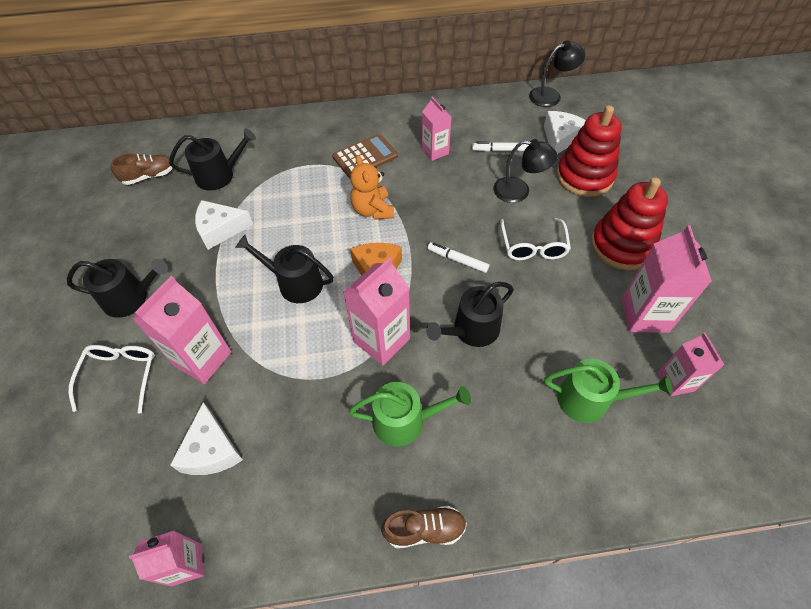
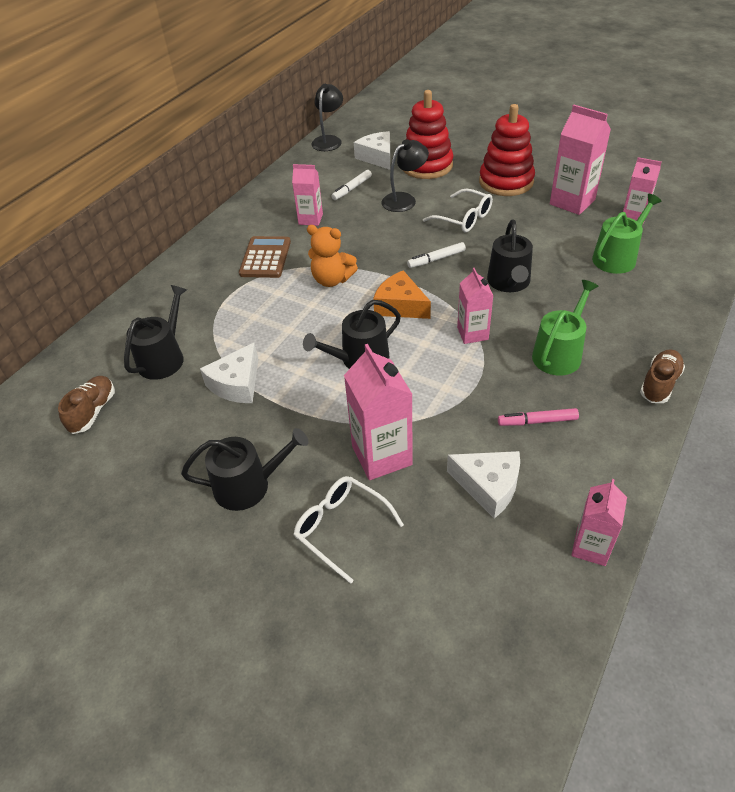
camera: 50 degrees left, 10 degrees down
black watering can [67,259,168,318] -> black watering can turned 45 degrees clockwise [181,428,309,511]
pink carton [343,257,410,366] -> pink carton [457,268,493,344], size x0.63
none -> pink marker [498,408,579,426]

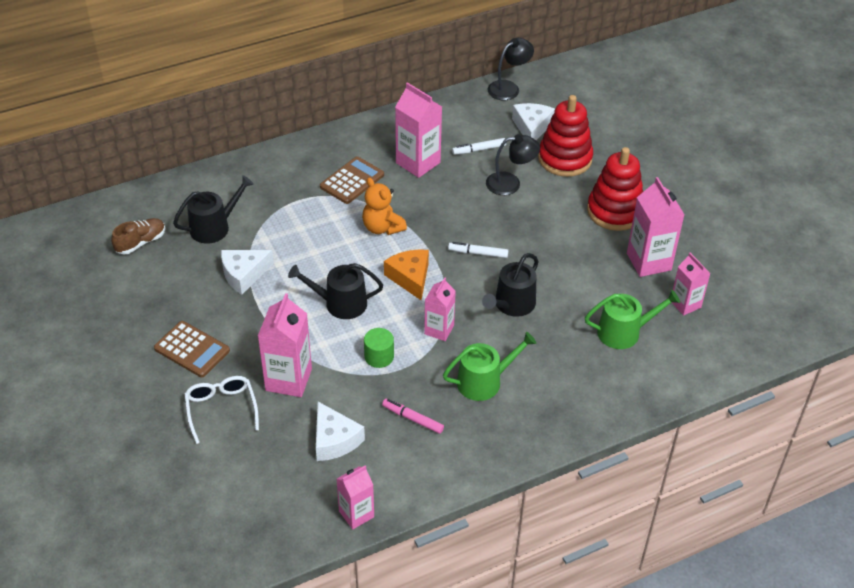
camera: 30 degrees right, 0 degrees up
black watering can [181,428,309,511] -> brown calculator [154,321,230,377]
pink carton [292,164,323,226] -> pink carton [395,82,442,178], size x1.59
white glasses [423,189,493,232] -> none
brown shoe [640,349,685,403] -> none
none -> green cylinder [364,328,394,368]

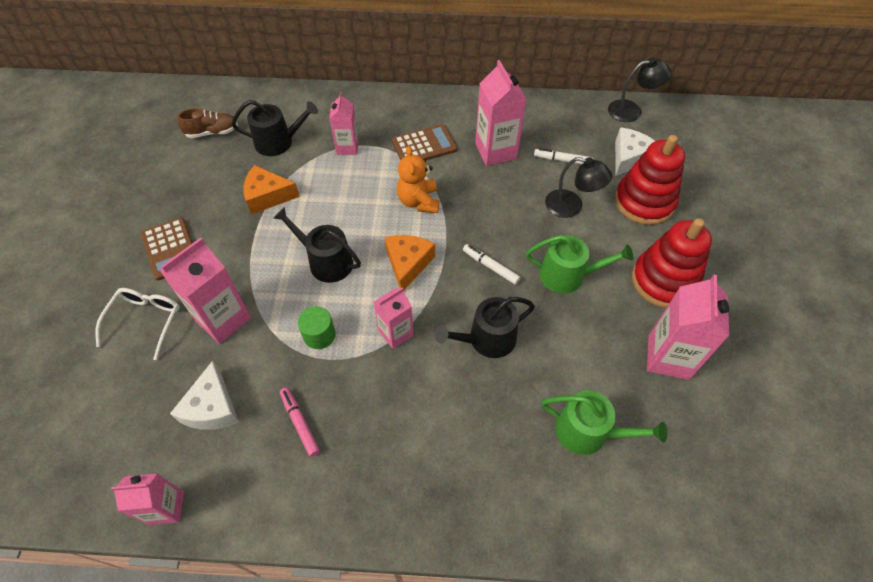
camera: 30 degrees right, 10 degrees up
white cheese [221,250,274,295] -> orange cheese [244,165,300,215]
green watering can [443,332,536,401] -> green watering can moved to [526,235,633,294]
pink carton [671,253,711,316] -> pink carton moved to [329,92,359,155]

